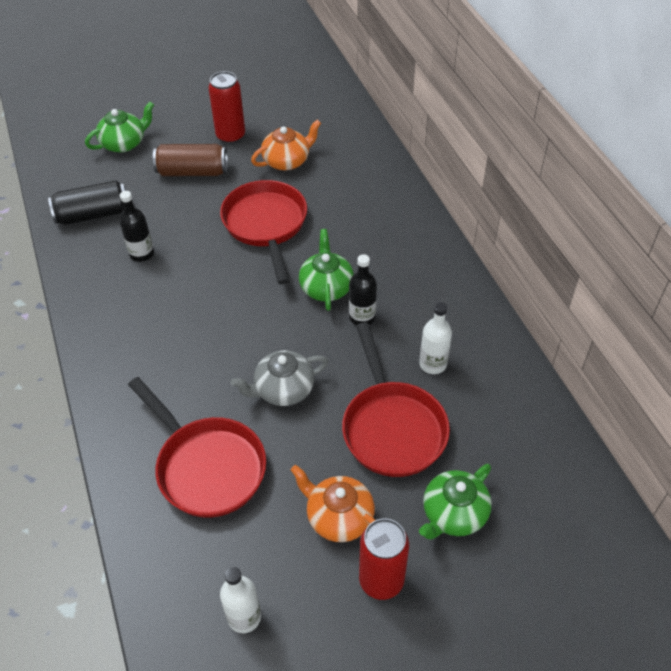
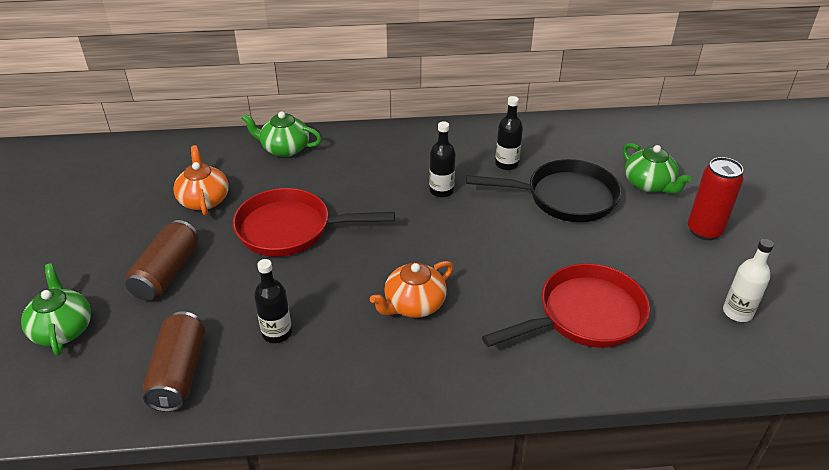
camera: 75 degrees left, 10 degrees down
black can [48,180,126,225] -> brown can [143,311,205,412]
red can [208,71,245,144] -> none
grey teapot [231,350,329,406] -> none
orange teapot [291,465,375,542] -> orange teapot moved to [370,261,453,318]
green teapot [299,229,354,311] -> green teapot moved to [241,111,322,157]
red pan [342,322,450,477] -> black pan [466,159,621,222]
white bottle [419,302,452,374] -> black bottle [495,96,523,170]

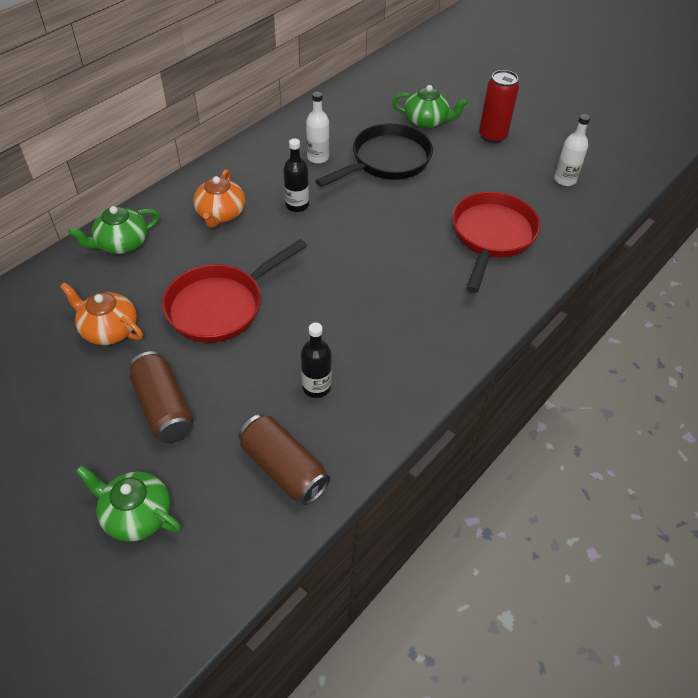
camera: 45 degrees left, 10 degrees up
orange teapot [370,261,453,318] -> orange teapot moved to [193,169,245,228]
black bottle [495,96,523,170] -> white bottle [306,92,329,164]

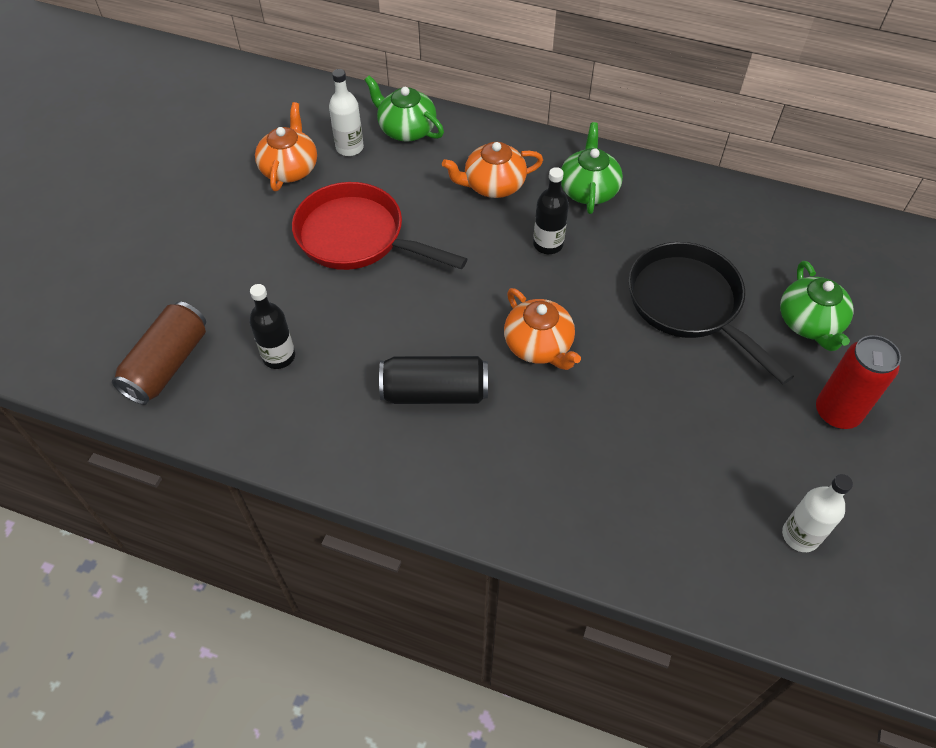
camera: 70 degrees right, 5 degrees up
green teapot [76,466,181,542] -> green teapot moved to [561,122,623,214]
brown can [129,351,194,443] -> none
white bottle [306,92,329,164] -> white bottle moved to [329,69,364,156]
black pan [315,123,433,187] -> black pan turned 150 degrees counterclockwise [628,242,794,384]
red pan [452,192,541,293] -> none
none -> black can [379,356,488,404]
none -> orange teapot [504,288,581,370]

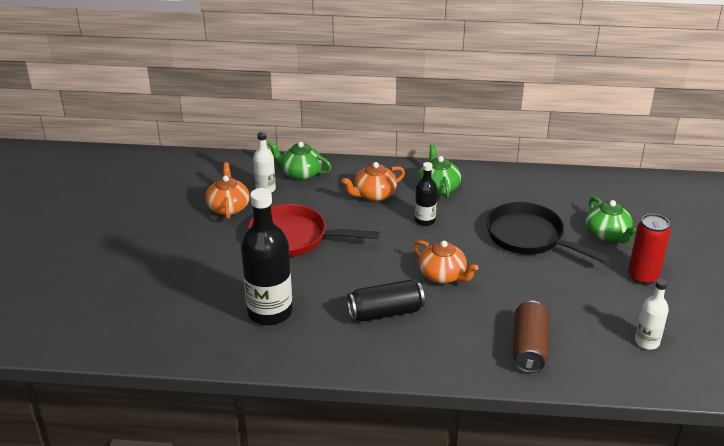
camera: 15 degrees left, 20 degrees down
brown can [112,302,206,405] -> brown can moved to [513,300,549,373]
black bottle [249,284,295,369] -> black bottle [241,188,292,325], size x1.91

